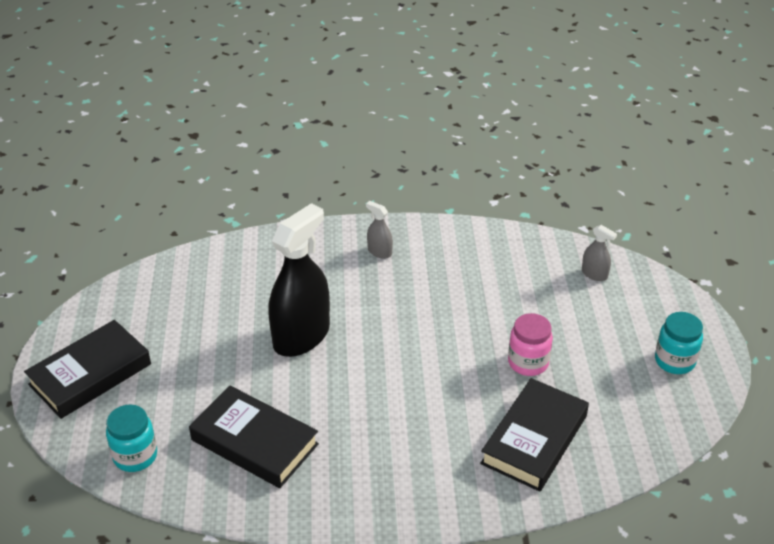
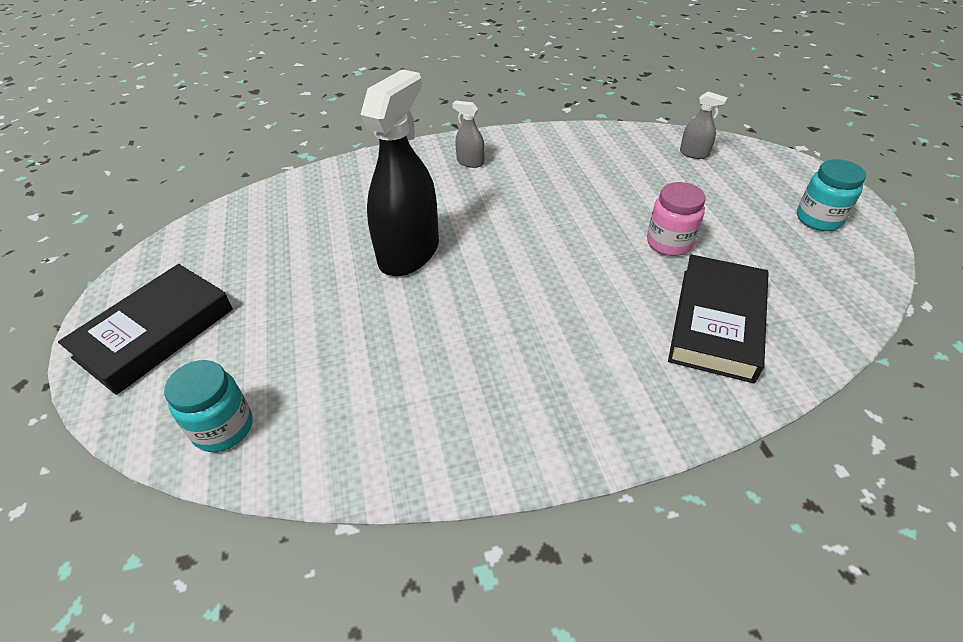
camera: 10 degrees left, 5 degrees up
black book [189,386,319,488] -> none

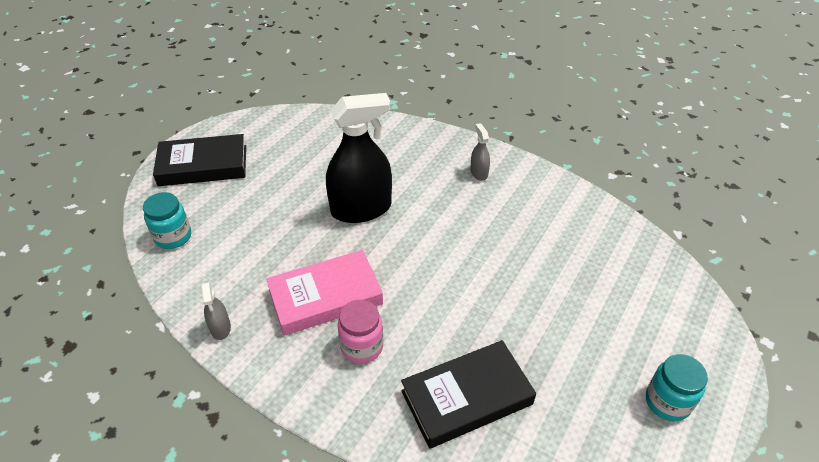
camera: 45 degrees right, 0 degrees up
pink jar [647,182,706,256] -> pink jar moved to [338,300,383,364]
grey spray bottle [680,91,727,159] -> grey spray bottle moved to [201,282,231,340]
none -> pink book [266,250,383,336]

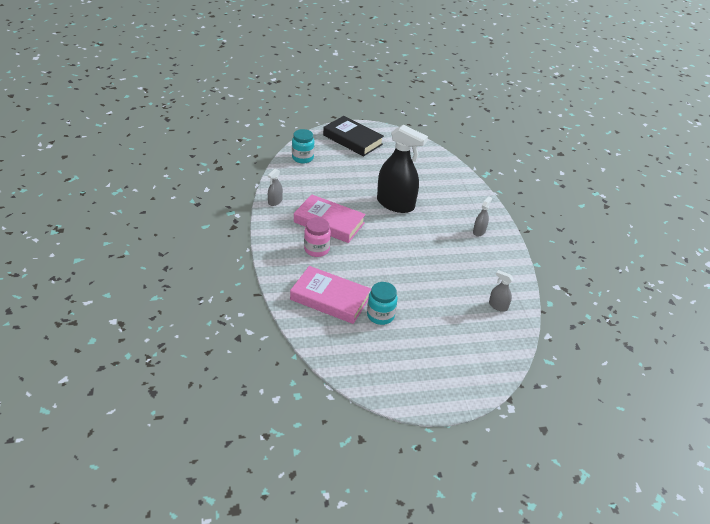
camera: 45 degrees right, 5 degrees down
black book [401,340,536,449] -> pink book [290,266,371,324]
turquoise jar [646,354,708,421] -> turquoise jar moved to [367,282,398,325]
none -> grey spray bottle [489,270,513,312]

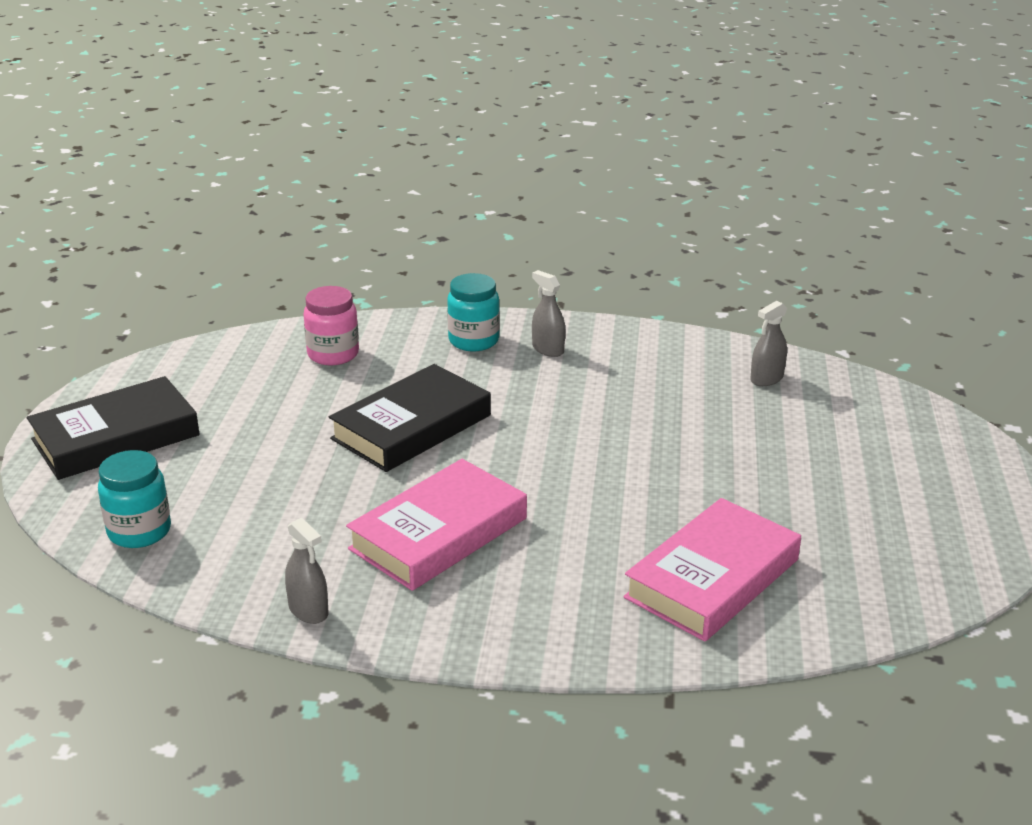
camera: 70 degrees left, 10 degrees down
pink jar [304,217,331,257] -> pink jar moved to [303,286,359,365]
turquoise jar [367,282,398,325] -> turquoise jar moved to [447,273,500,351]
black spray bottle [377,125,428,213] -> black book [329,364,491,472]

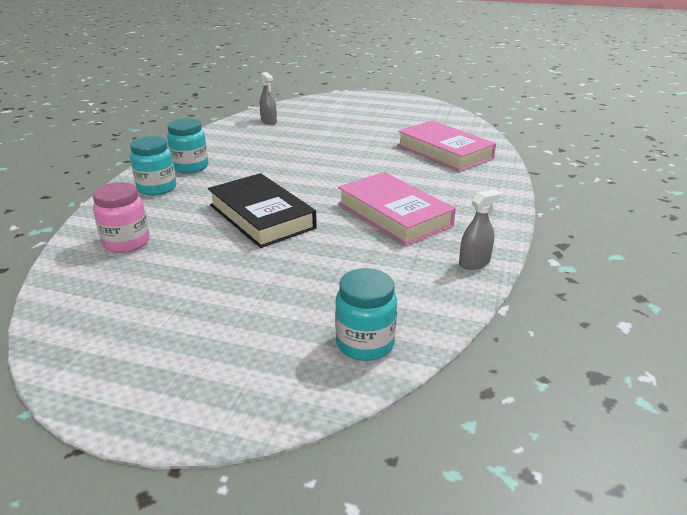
camera: 80 degrees left, 0 degrees up
black book [27,376,200,480] -> none
grey spray bottle [532,270,565,357] -> turquoise jar [167,118,208,173]

